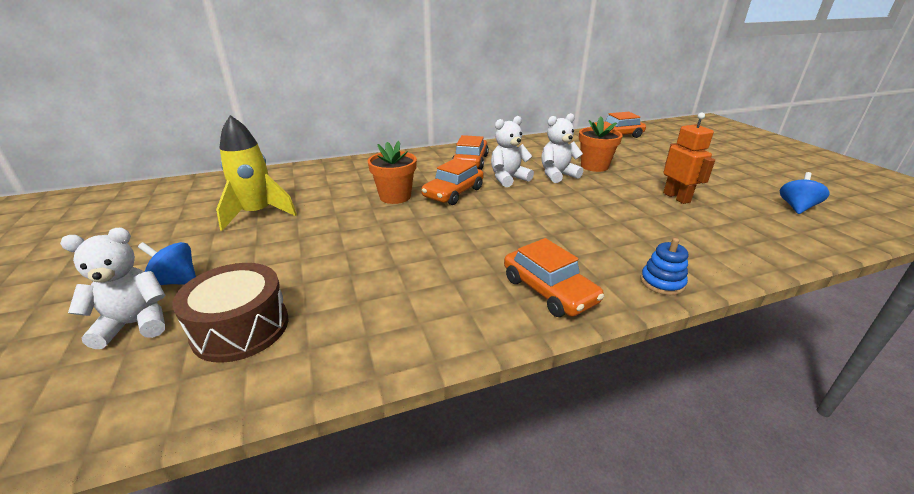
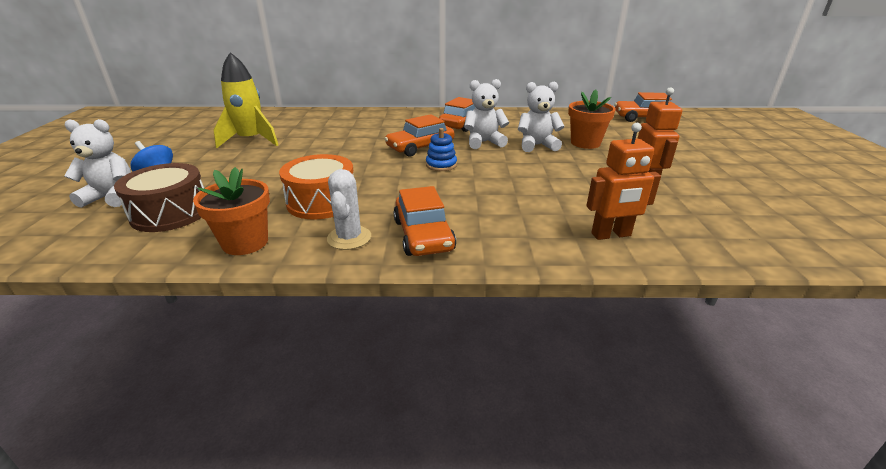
camera: 20 degrees right, 0 degrees up
orange flower pot [368,141,417,204] -> orange flower pot moved to [193,167,270,255]
blue stacking toy [640,238,688,295] -> blue stacking toy moved to [426,128,457,171]
blue spinning top [780,172,830,214] -> none
none -> orange drum [279,154,354,220]
none -> white cactus [327,169,371,250]
none -> orange robot [586,123,661,240]

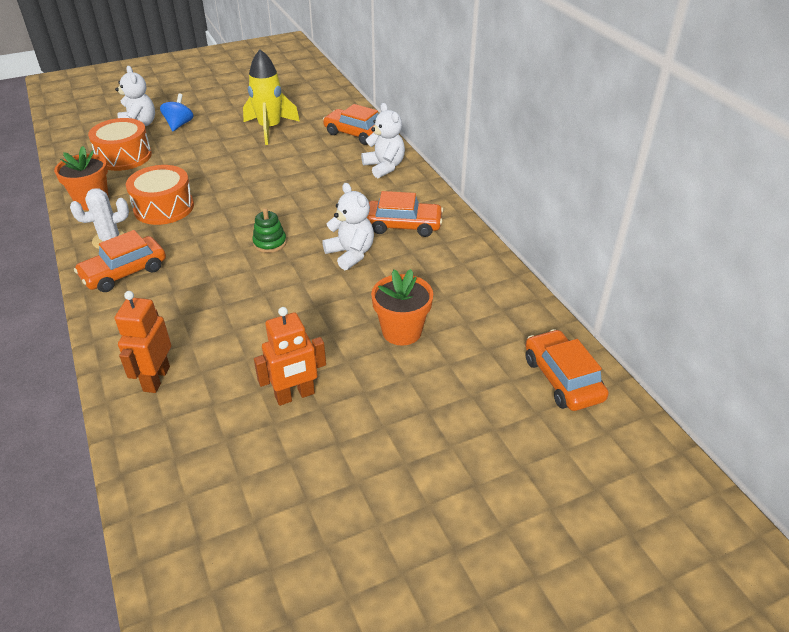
camera: 65 degrees right, 10 degrees up
brown drum [114,163,204,232] -> orange drum [88,118,152,171]
orange car [385,114,454,156] -> orange car moved to [323,104,378,145]
blue stacking toy [426,128,457,171] -> green stacking toy [252,208,287,253]
white teddy bear [518,82,565,152] -> white teddy bear moved to [361,103,405,178]
orange robot [586,123,661,240] -> orange robot turned 45 degrees clockwise [115,291,171,393]

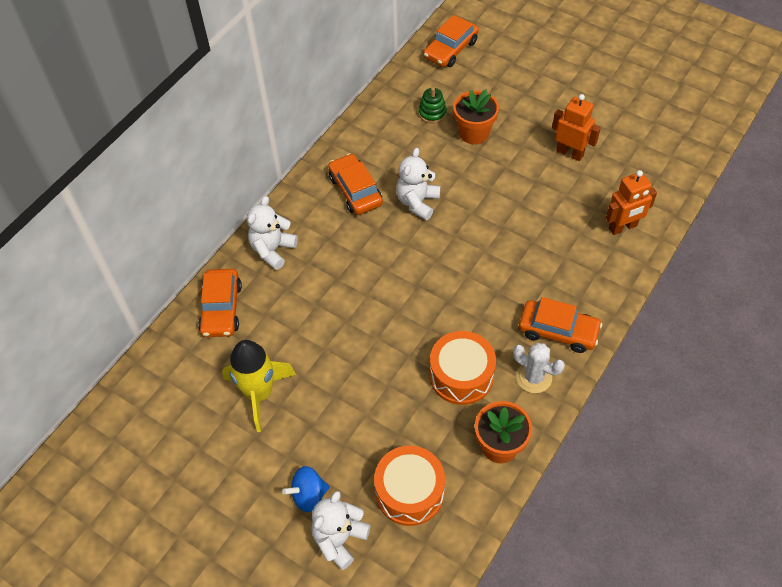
camera: 120 degrees left, 15 degrees up
green stacking toy [252,208,287,253] -> green stacking toy moved to [418,87,447,123]

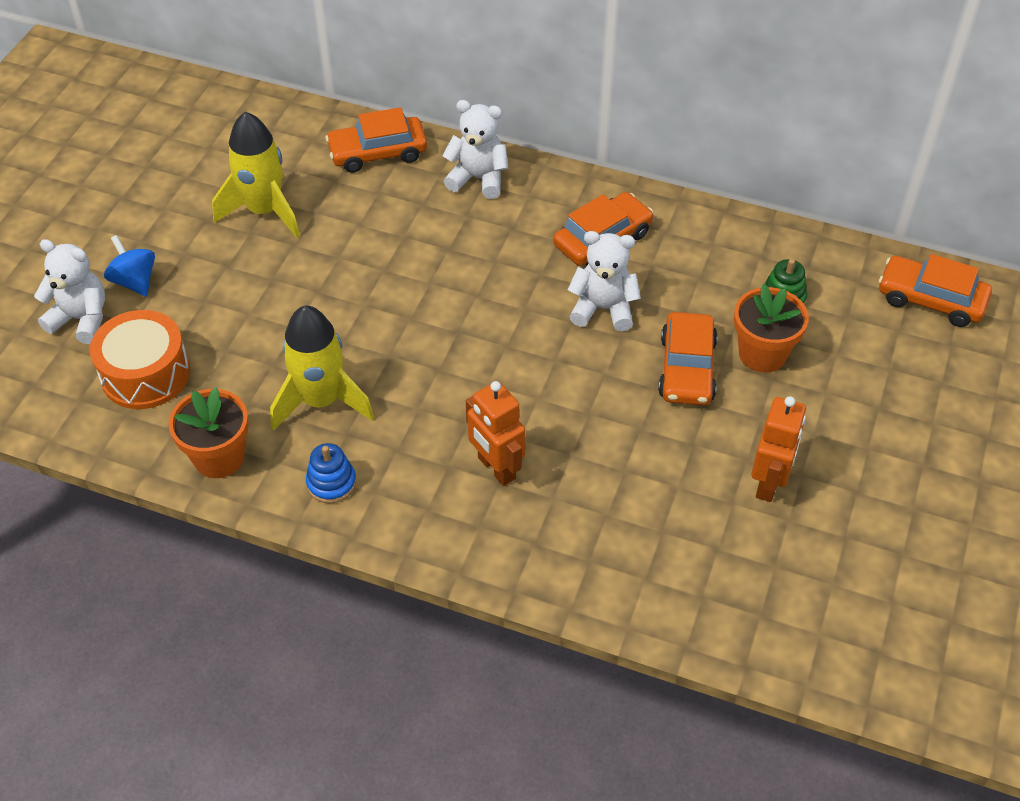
camera: 75 degrees right, 5 degrees down
orange drum [430,331,496,405] -> yellow rocket [270,306,374,431]
white cactus [513,343,565,393] -> blue stacking toy [306,443,356,503]
orange car [519,297,602,353] -> orange car moved to [658,312,718,405]
orange robot [606,170,657,235] -> orange robot moved to [466,381,525,486]

